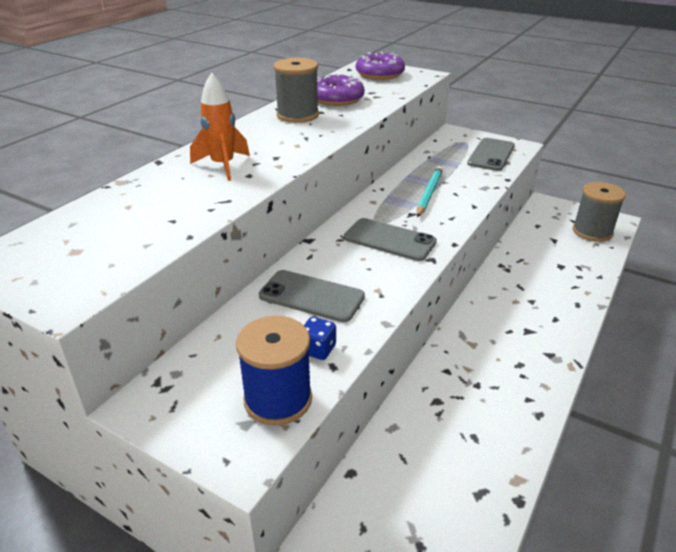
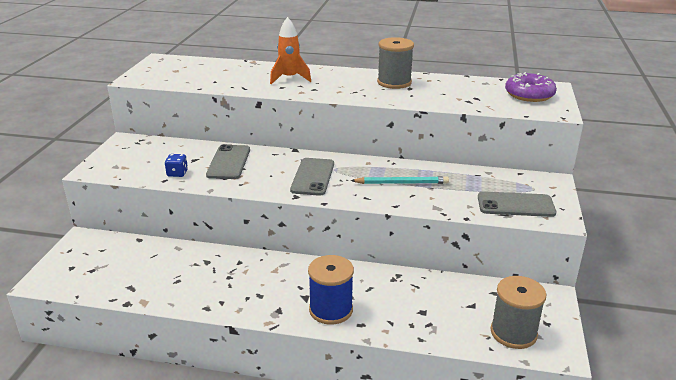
camera: 70 degrees right, 5 degrees down
blue spool [236,316,312,426] -> blue spool moved to [308,255,354,325]
purple donut [317,74,365,106] -> none

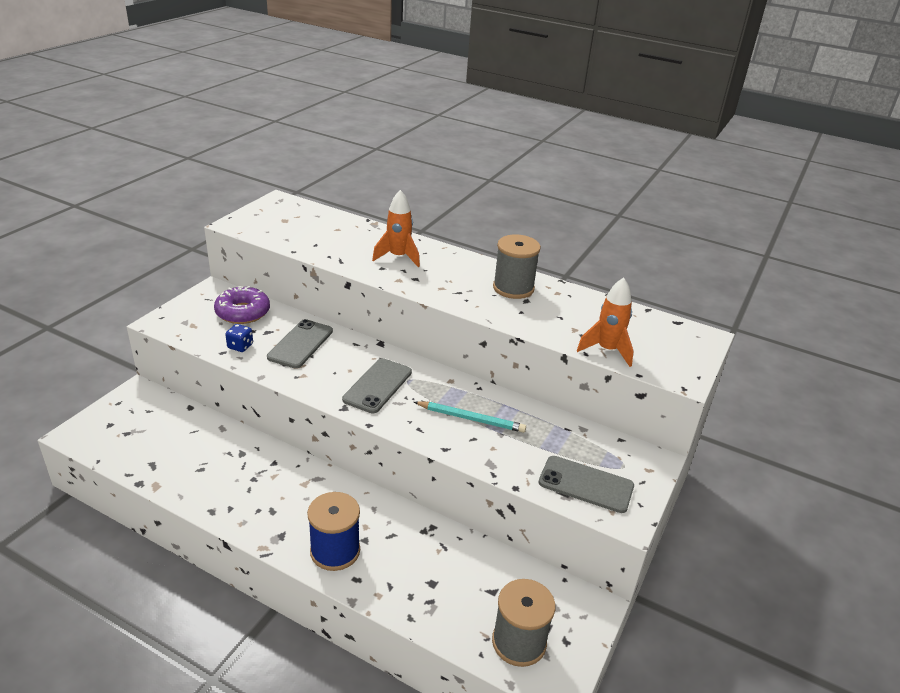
camera: 15 degrees right, 5 degrees up
purple donut [505,72,557,102] -> purple donut moved to [214,286,270,324]
none -> orange rocket [577,277,634,367]

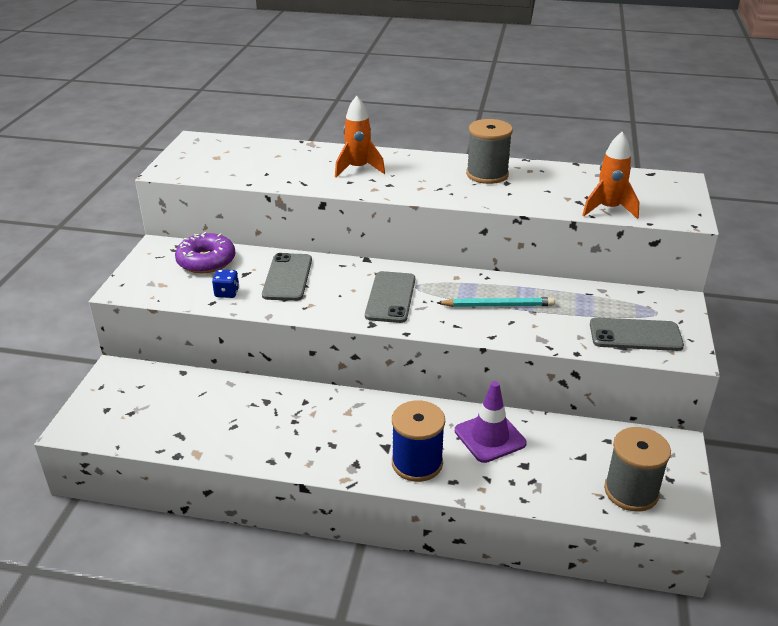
camera: 15 degrees left, 0 degrees up
none -> purple traffic cone [455,381,527,463]

